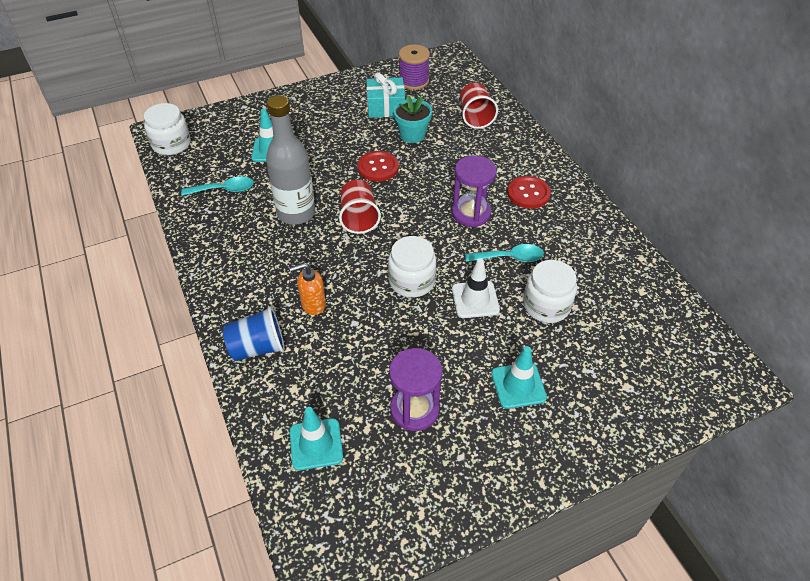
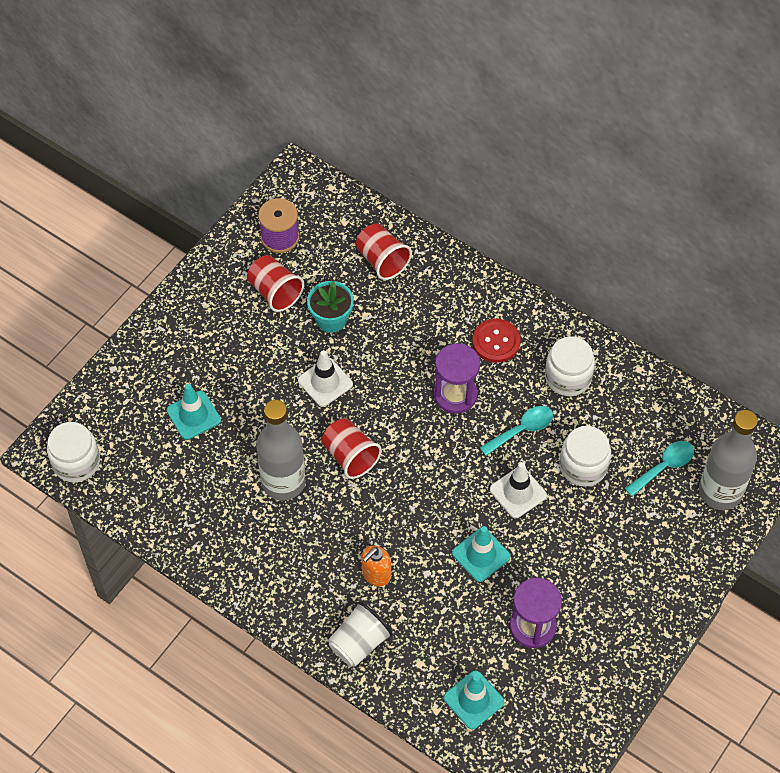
camera: 30 degrees left, 10 degrees up
turquoise spoon [181,176,254,196] -> turquoise spoon moved to [624,441,694,497]
blue cup [223,306,285,361] -> white cup [328,602,393,667]
red button [358,151,399,182] -> white traffic cone [298,350,353,407]
turquoise gift [366,72,405,118] -> red cup [247,255,304,312]
white jar [388,236,436,298] -> white jar moved to [545,336,595,396]
turquoise traffic cone [491,346,547,409] -> turquoise traffic cone moved to [452,526,511,582]
none -> grey bottle [699,410,758,510]

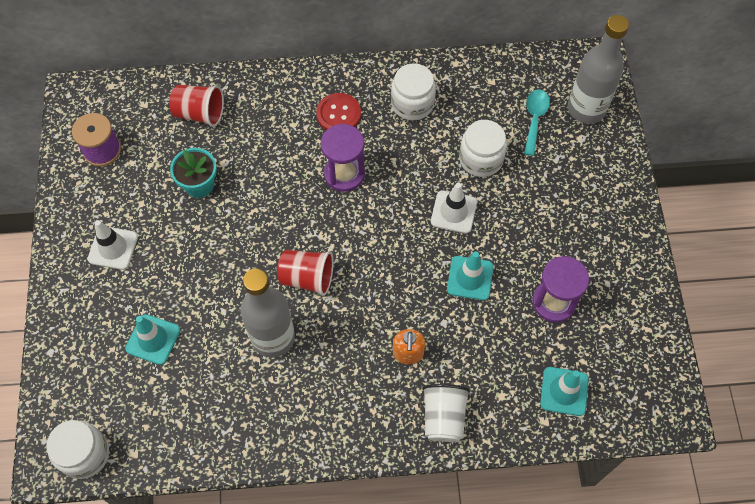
camera: 40 degrees left, 5 degrees up
red cup [247,255,304,312] -> none
white traffic cone [298,350,353,407] -> white traffic cone moved to [88,220,138,270]
turquoise spoon [480,406,553,456] -> none

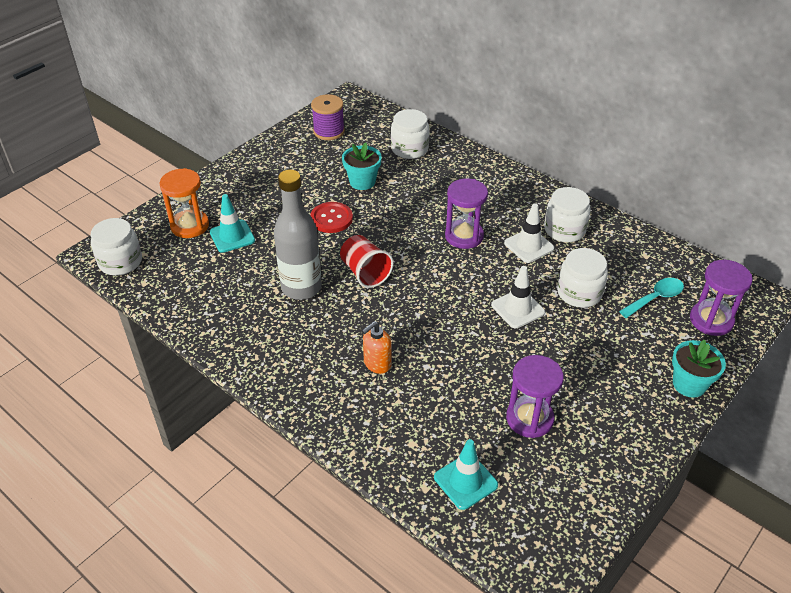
camera: 45 degrees right, 20 degrees down
white traffic cone [88,220,138,270] -> white traffic cone moved to [504,203,554,263]
red cup [169,85,224,127] -> white jar [391,109,429,159]
red button [316,93,361,130] -> red button moved to [310,202,353,233]
white cup [422,384,470,442] -> none
turquoise traffic cone [447,252,493,300] -> none
grey bottle [568,15,629,124] -> purple hourglass [690,260,753,336]
none -> orange hourglass [160,168,209,238]
none -> turquoise flower pot [672,340,726,398]

